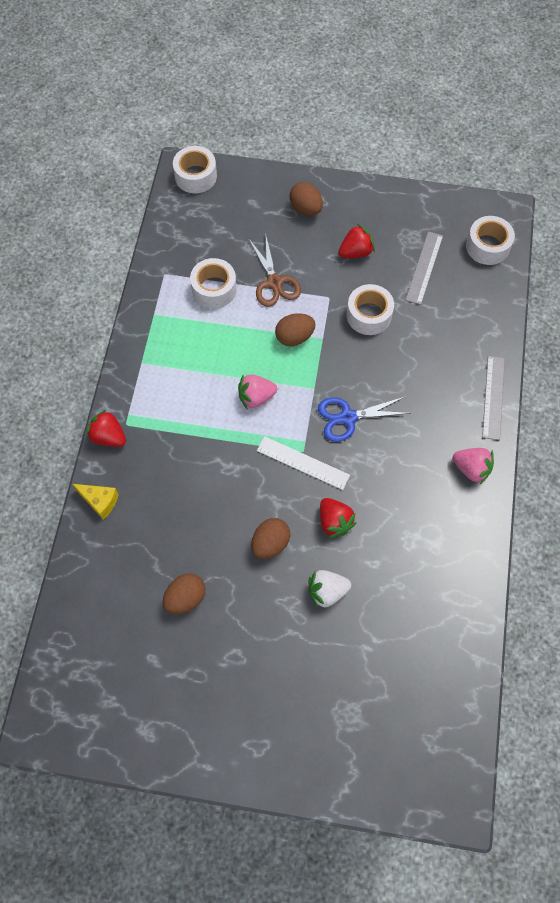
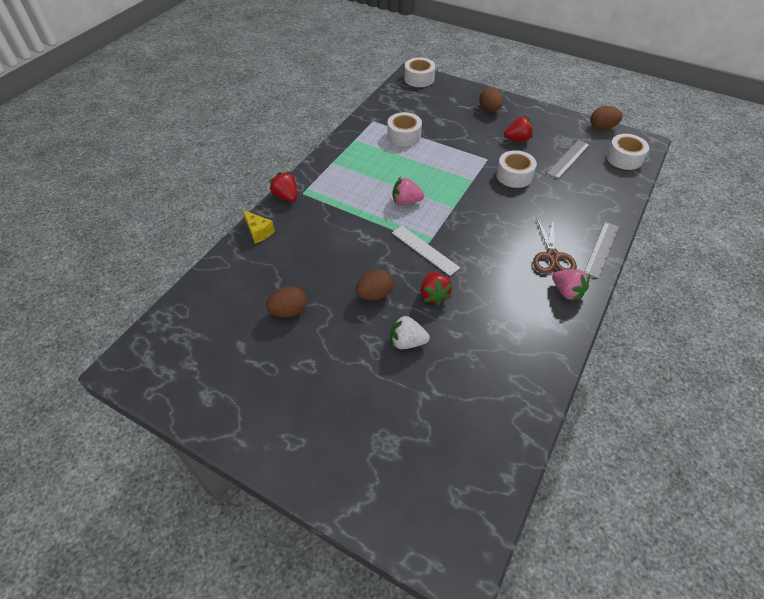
camera: 20 degrees right, 15 degrees down
brown scissors [249,237,301,307] -> brown scissors moved to [533,219,577,274]
brown egg [275,313,316,346] -> brown egg moved to [590,106,622,130]
blue scissors [318,396,410,442] -> none

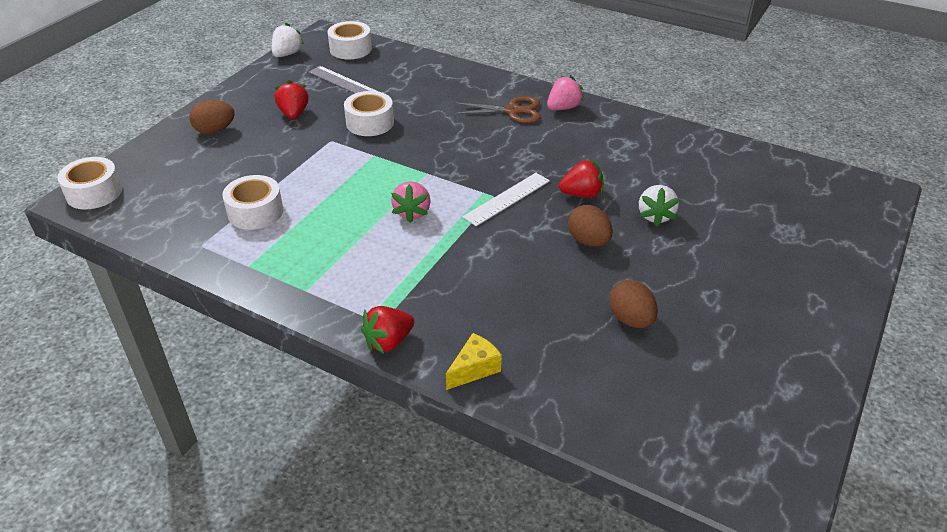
camera: 90 degrees left, 10 degrees down
grey ruler [584,222,619,279] -> none
brown egg [590,106,622,130] -> white strawberry [272,23,304,57]

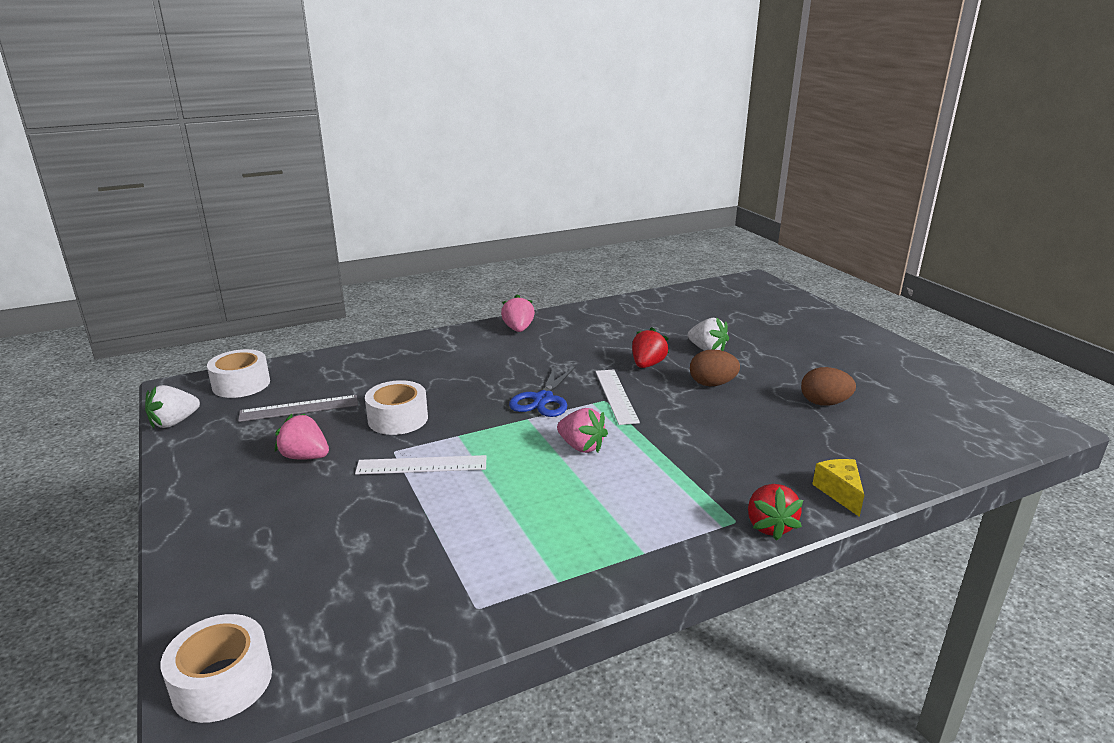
camera: 55 degrees left, 15 degrees down
brown egg [189,100,235,134] -> none
white tape [222,175,283,230] -> none
white strawberry [272,23,304,57] -> white strawberry turned 105 degrees counterclockwise [145,385,200,428]
red strawberry [275,80,309,119] -> pink strawberry [275,414,329,460]
brown scissors [451,96,541,123] -> none
none -> white ruler [355,455,486,475]
none -> blue scissors [509,366,576,417]

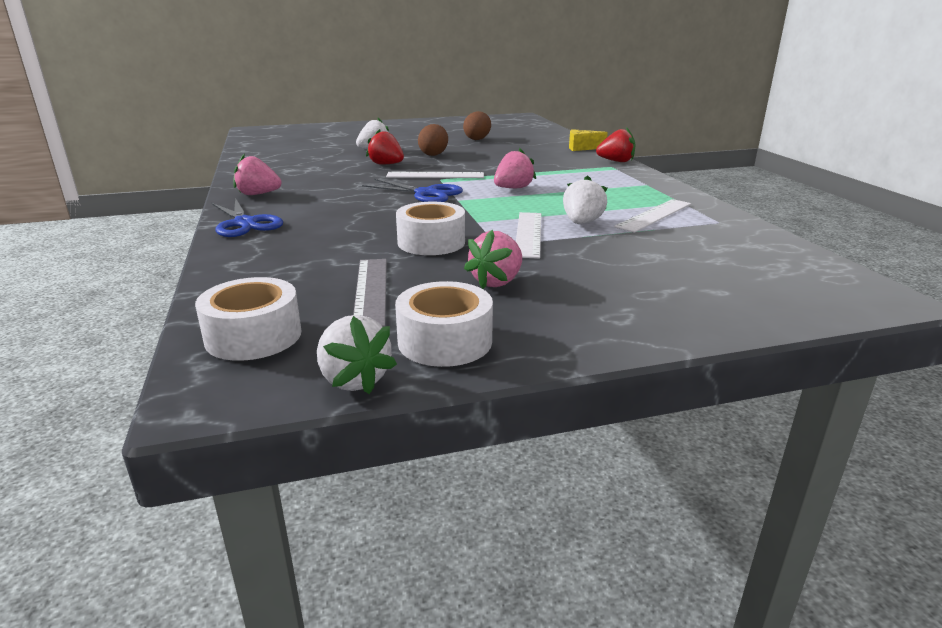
camera: 80 degrees left, 0 degrees up
white tape [161,614,272,723] -> white tape moved to [395,281,493,367]
none -> blue scissors [212,198,283,237]
none -> white strawberry [563,175,608,224]
none -> white ruler [614,199,691,233]

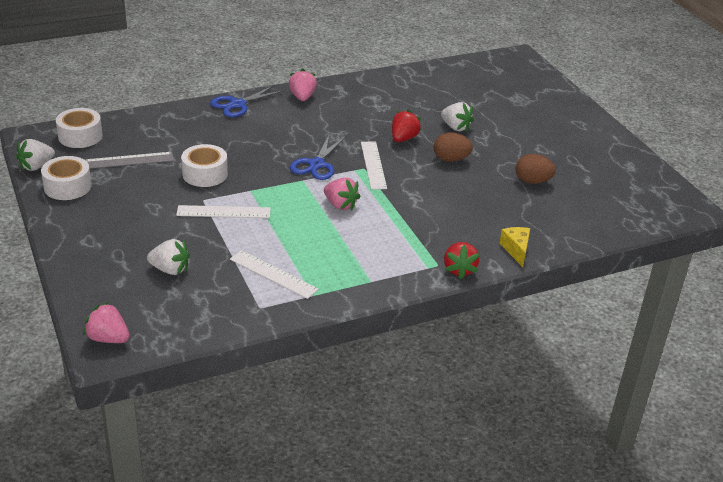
camera: 80 degrees right, 10 degrees up
pink strawberry [464,229,522,289] -> pink strawberry moved to [83,302,130,343]
white strawberry [563,175,608,224] -> white strawberry moved to [147,239,190,275]

